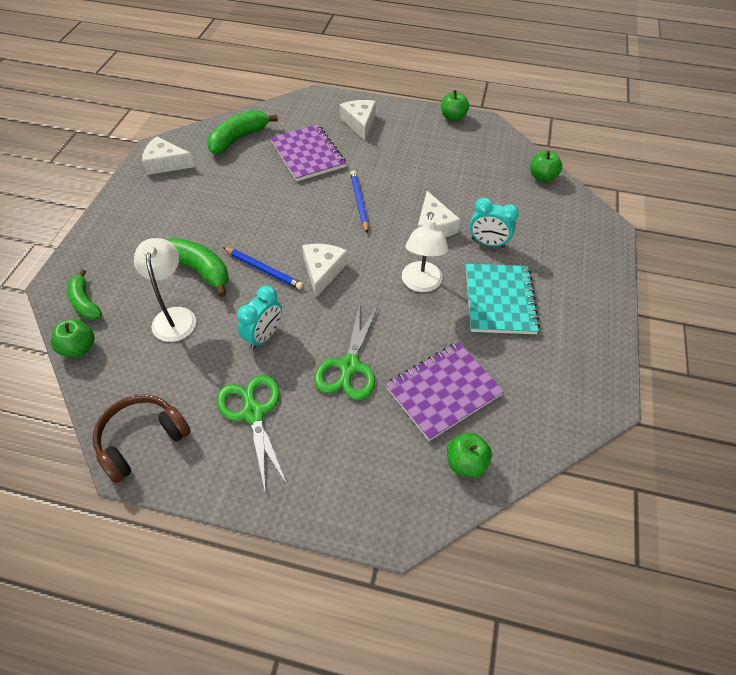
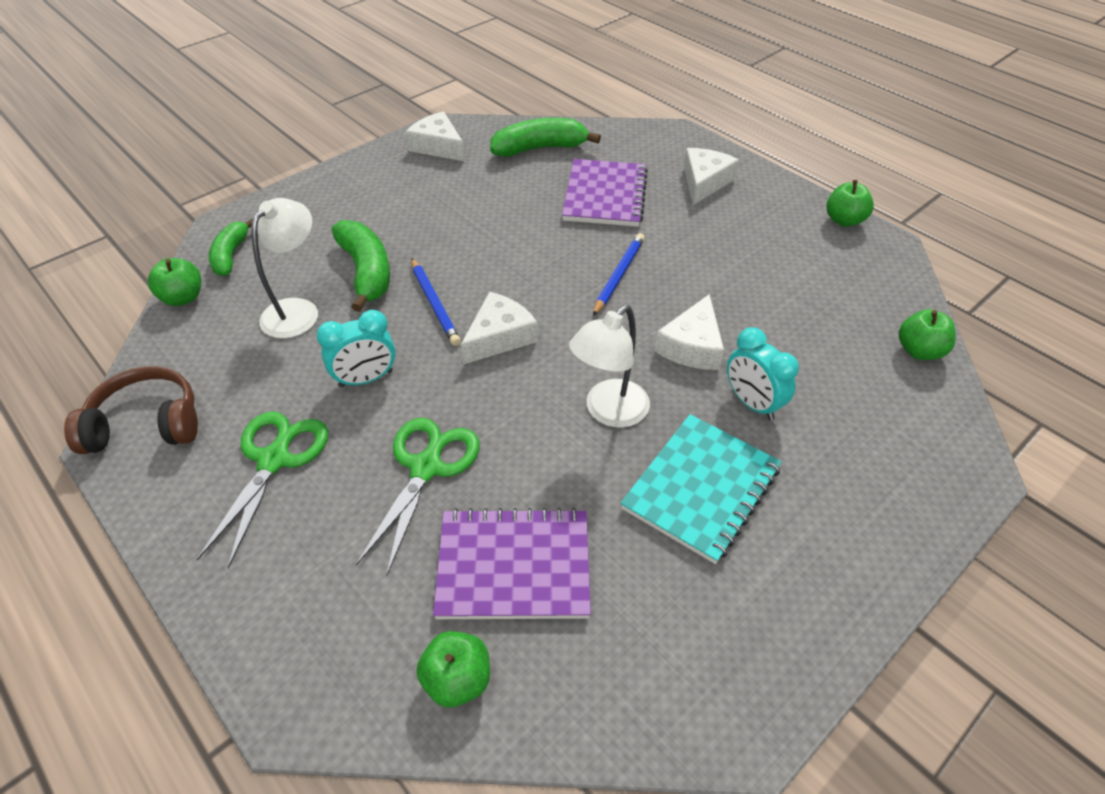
camera: 35 degrees right, 5 degrees down
green scissors [314,304,378,400] -> green scissors turned 150 degrees clockwise [356,418,480,576]

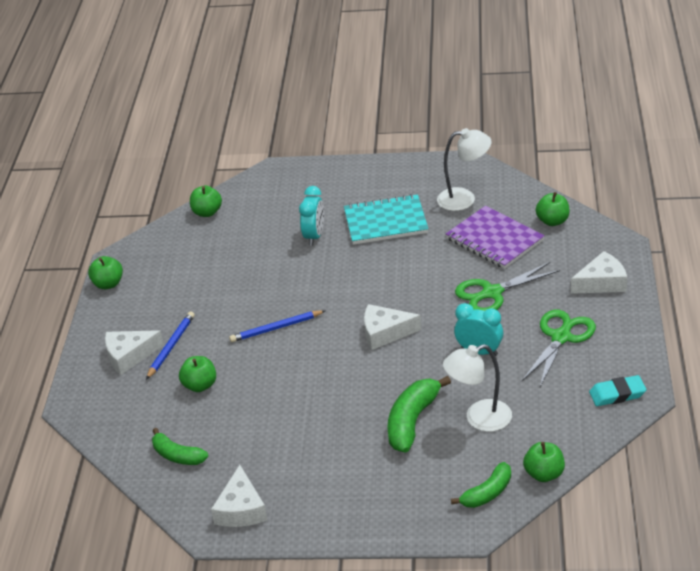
camera: 130 degrees left, 10 degrees down
brown headphones [64,366,198,454] -> turquoise eraser [589,375,646,406]
green scissors [197,411,328,568] -> green scissors turned 150 degrees clockwise [522,310,596,387]
blue pencil [411,258,461,346] -> blue pencil moved to [146,311,194,380]
green banana [490,118,601,157] -> green banana [152,428,208,465], size x0.65
purple notebook [562,159,648,227] -> green apple [179,356,216,392]
white lamp [569,305,650,428] -> white lamp moved to [437,128,492,211]
white cheese [654,294,724,370] -> white cheese moved to [571,251,627,294]

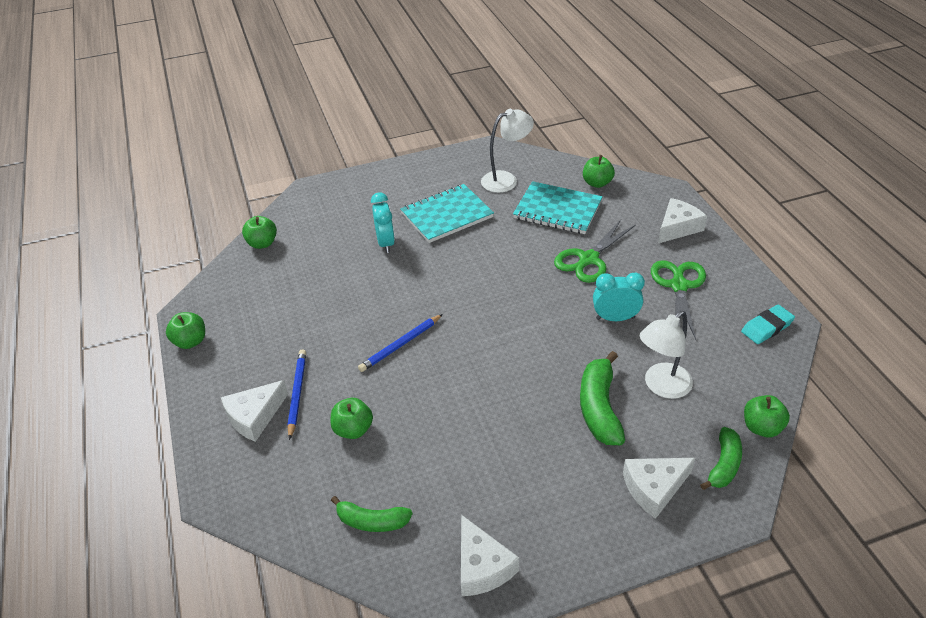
camera: 25 degrees left, 5 degrees up
white cheese [364,304,421,350] -> white cheese moved to [623,458,695,519]
purple notebook [446,206,545,269] -> turquoise notebook [513,181,602,234]

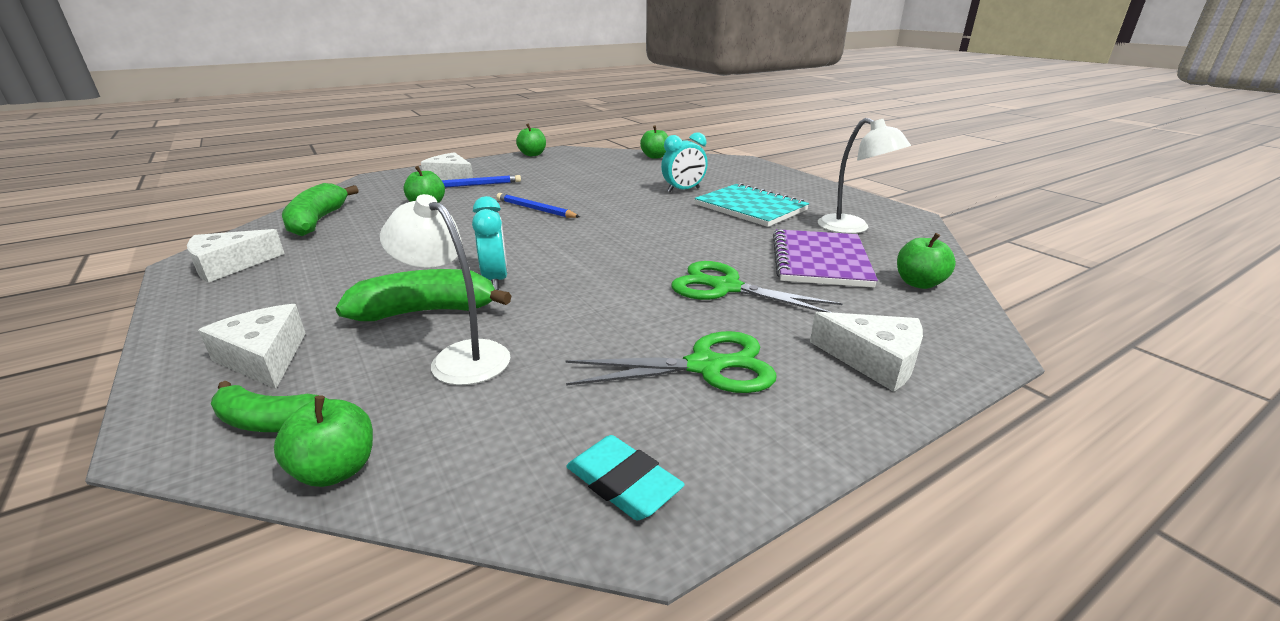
camera: 75 degrees right, 15 degrees down
green banana [331,496,413,532] -> green banana [282,183,358,236], size x1.53
turquoise notebook [513,181,602,234] -> purple notebook [773,229,878,288]
turquoise clock [593,272,645,321] -> turquoise clock moved to [472,196,508,290]

